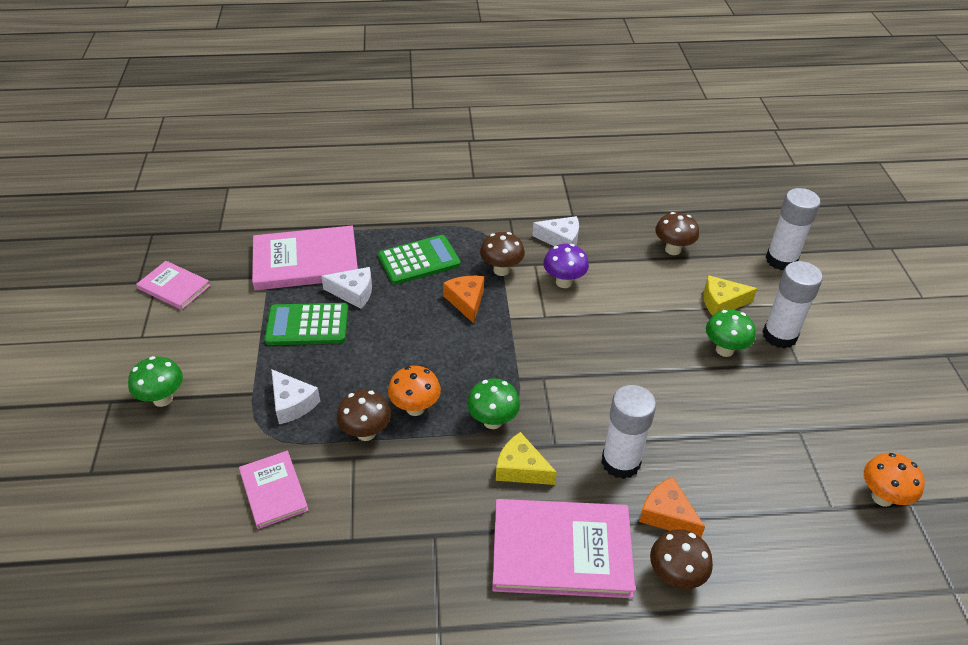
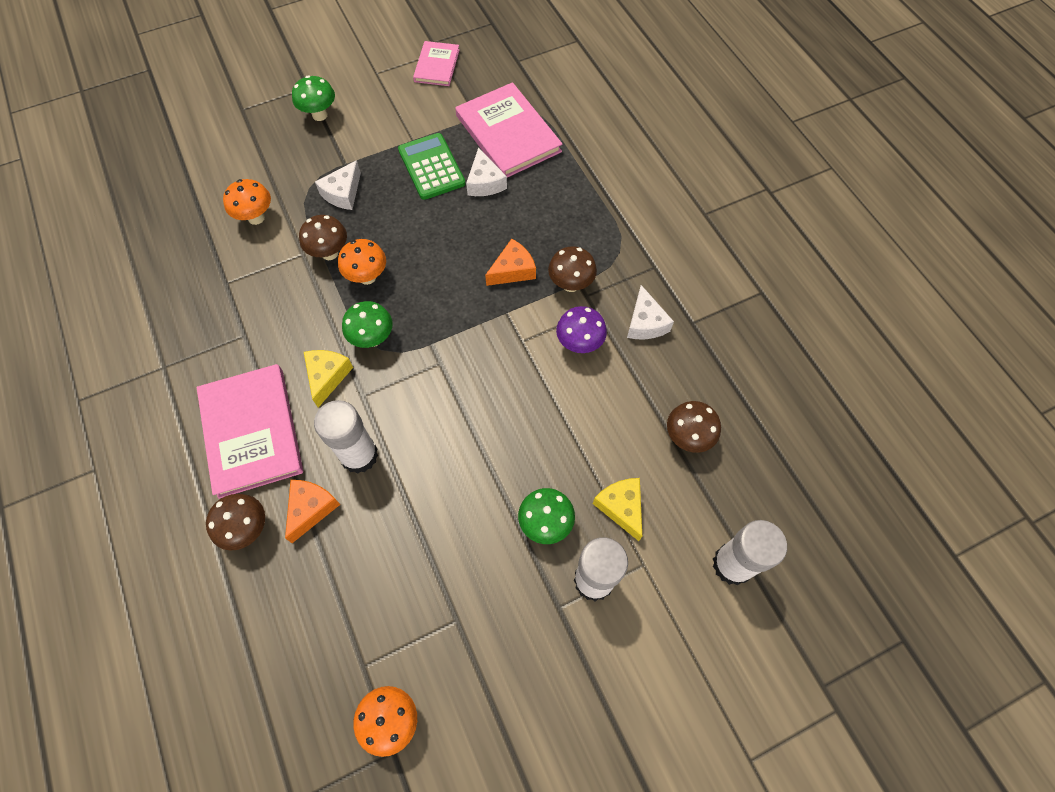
camera: 70 degrees right, 20 degrees up
pink book [239,451,309,529] -> orange mushroom [223,179,271,225]
green calculator [378,235,461,285] -> none

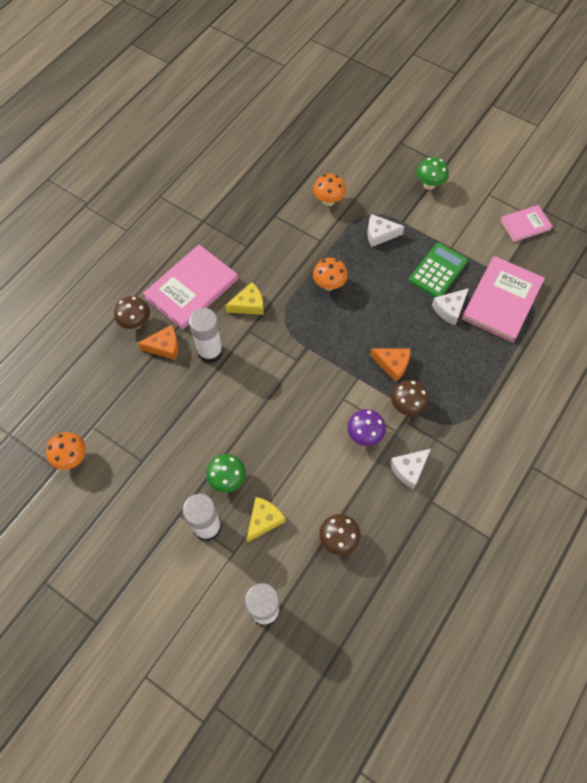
camera: 60 degrees right, 0 degrees up
brown mushroom [299,215,347,260] -> none
green mushroom [342,301,393,348] -> none

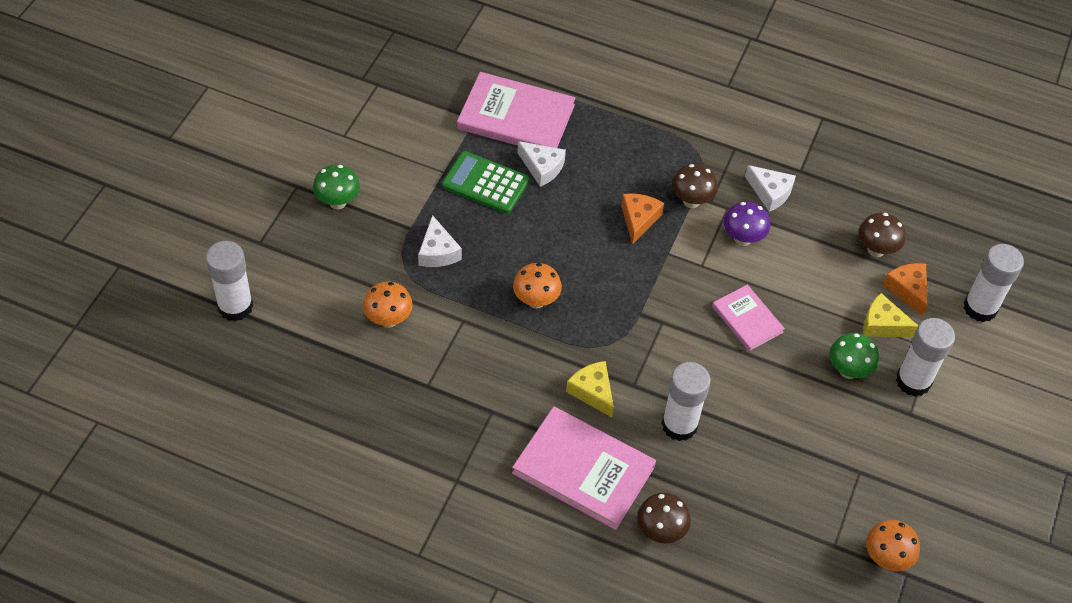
camera: 105 degrees left, 10 degrees down
orange cheese [138,325,179,360] -> orange cheese moved to [883,263,928,316]
pink book [500,205,553,242] -> pink book moved to [712,284,785,351]
none -> white glue stick [206,241,253,321]

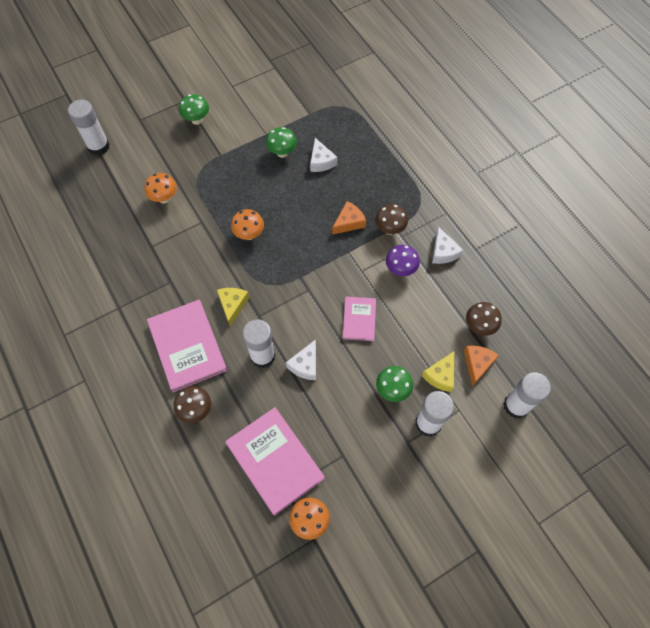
camera: 40 degrees right, 10 degrees up
white cheese [418,215,462,267] -> white cheese moved to [286,339,316,380]
green calculator [442,151,529,214] -> green mushroom [266,127,297,158]
pink book [457,72,575,148] -> pink book moved to [225,407,325,515]
yellow cheese [863,293,918,337] -> yellow cheese turned 120 degrees counterclockwise [422,351,454,392]

